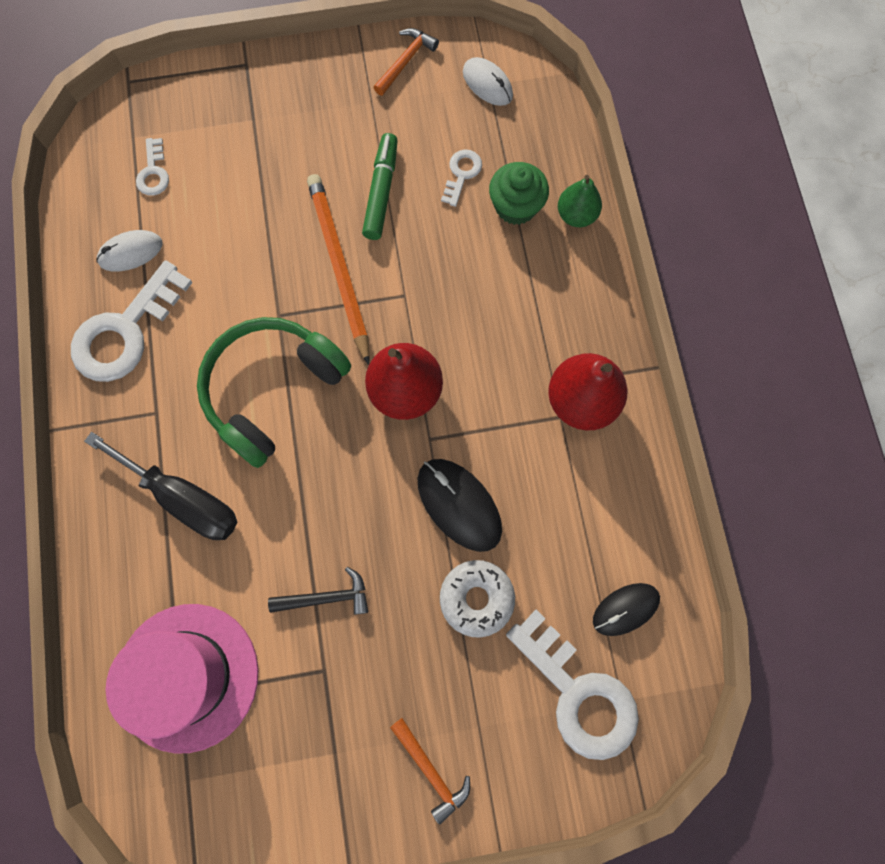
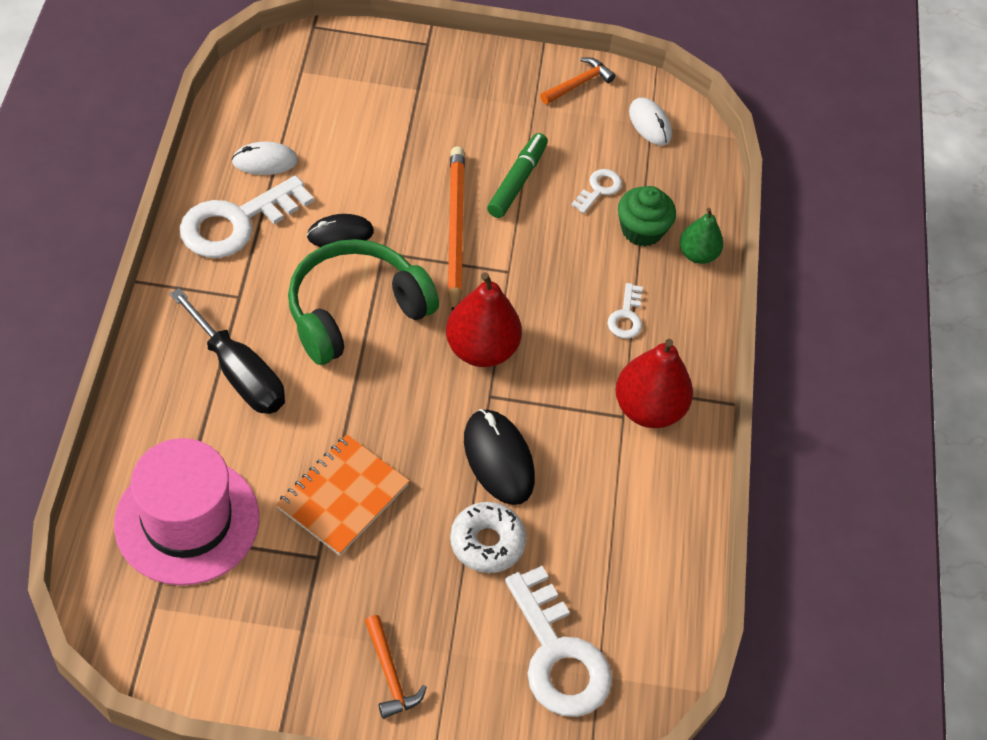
camera: 10 degrees right, 20 degrees down
white key [136,138,169,196] -> white key moved to [608,283,643,338]
black hammer [268,567,368,615] -> orange notebook [276,435,409,556]
black mouse [593,583,660,636] -> black mouse moved to [307,214,374,247]

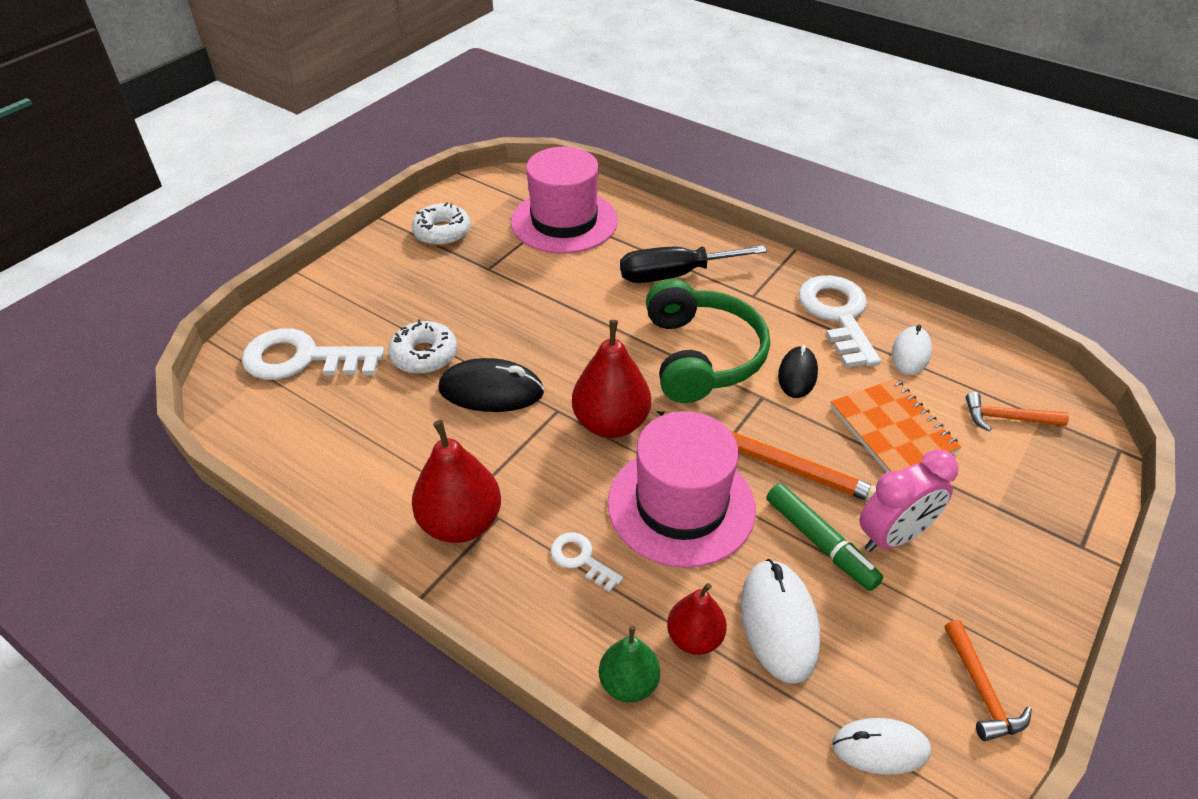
camera: 125 degrees right, 10 degrees down
orange notebook [276,435,409,556] -> orange notebook moved to [830,378,961,472]
orange hammer [365,615,427,719] -> orange hammer moved to [966,392,1069,431]
white key [571,169,622,213] -> white mouse [741,559,821,684]
green cupcake [618,186,676,247] -> red pear [667,583,727,655]
none -> white donut [411,202,471,246]
none -> pink hat [608,411,756,568]
none -> pink clock [860,449,958,552]

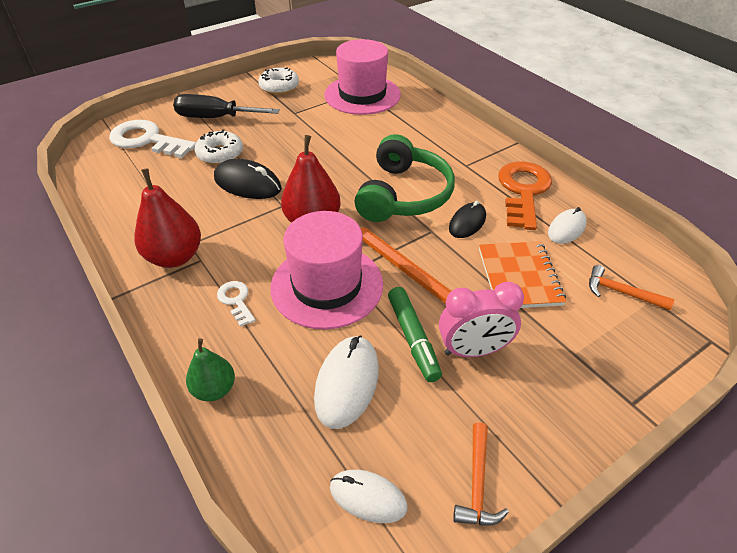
camera: 20 degrees right, 0 degrees up
black screwdriver [620,245,767,283] -> black screwdriver moved to [173,94,280,118]
red pear [667,583,727,655] -> none
white key [798,275,881,368] -> orange key [498,161,552,230]

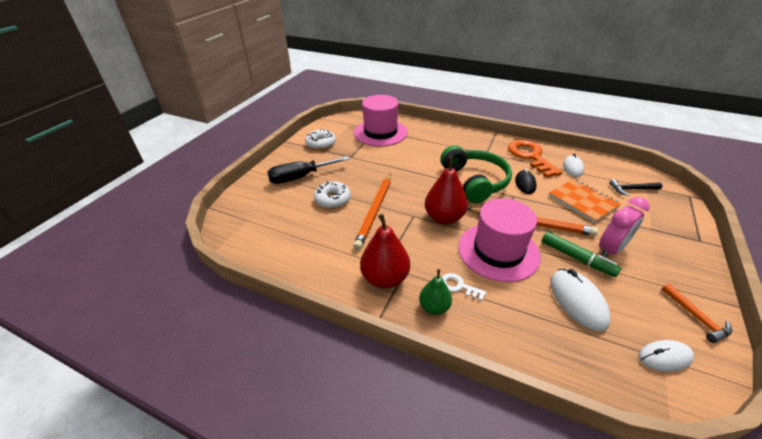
camera: 30 degrees left, 5 degrees down
white key [109,120,196,158] -> none
green pear [186,338,235,401] -> green pear moved to [419,269,452,315]
black mouse [214,159,282,199] -> orange pencil [353,173,391,250]
orange hammer [589,265,674,310] -> black hammer [609,179,662,196]

